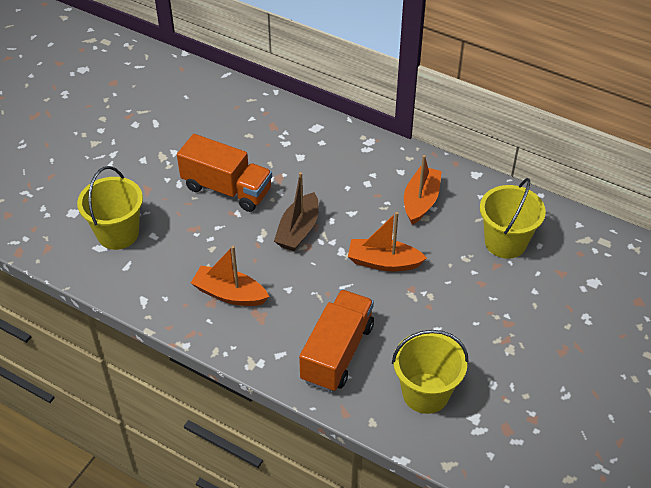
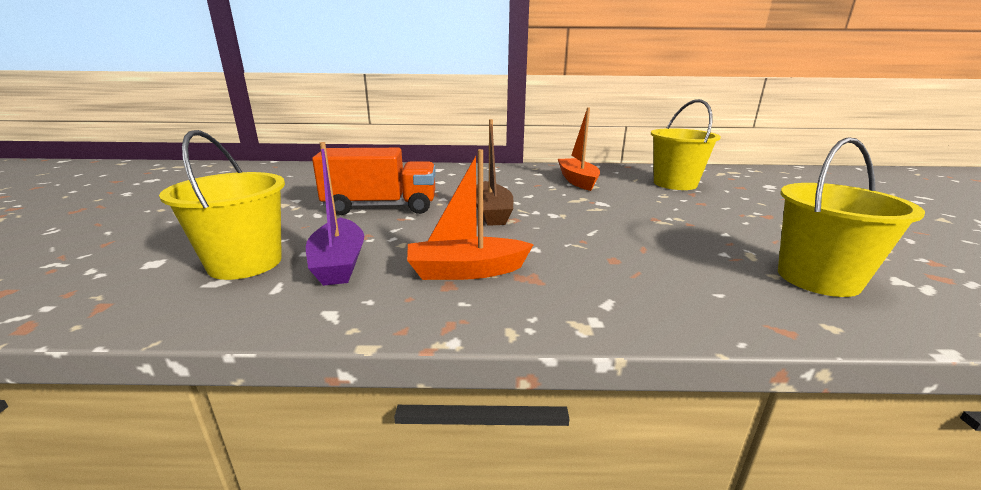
camera: 30 degrees left, 25 degrees down
orange truck [299,290,374,392] -> none
orange boat [348,212,427,271] -> none
none -> purple boat [306,142,364,286]

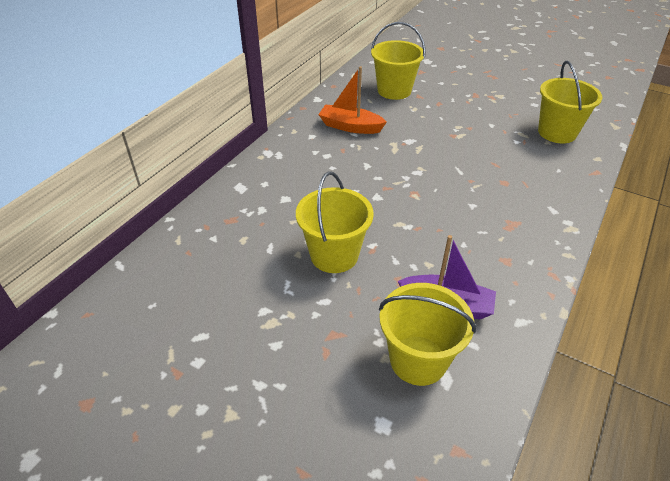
camera: 60 degrees left, 20 degrees up
orange truck [312,148,436,215] -> yellow bucket [296,171,374,273]
orange boat [407,149,534,280] -> none
brown boat [476,119,513,226] -> none

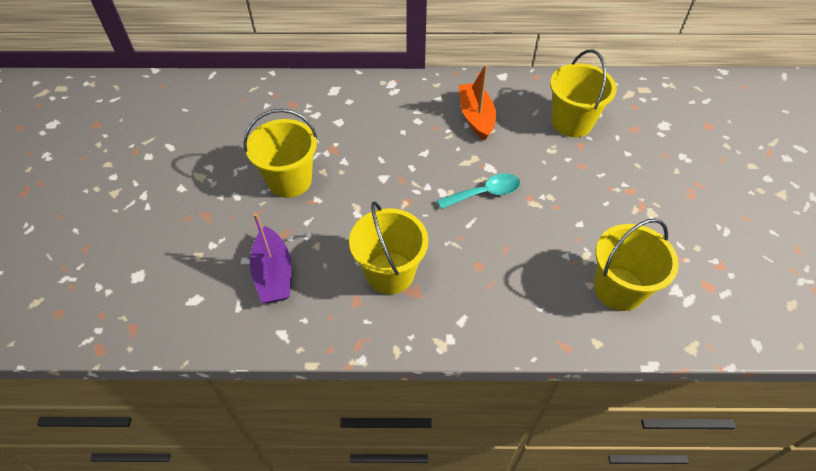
camera: 60 degrees right, 10 degrees up
yellow bucket [379,283,476,386] -> yellow bucket moved to [349,202,428,294]
none -> turquoise spoon [437,173,520,209]

